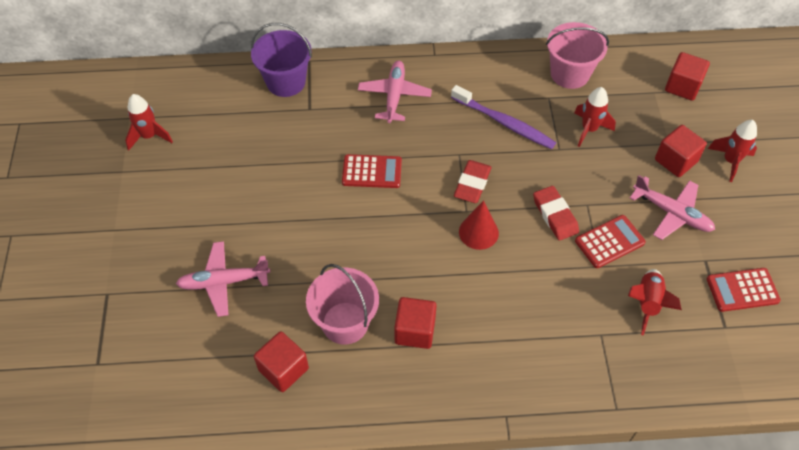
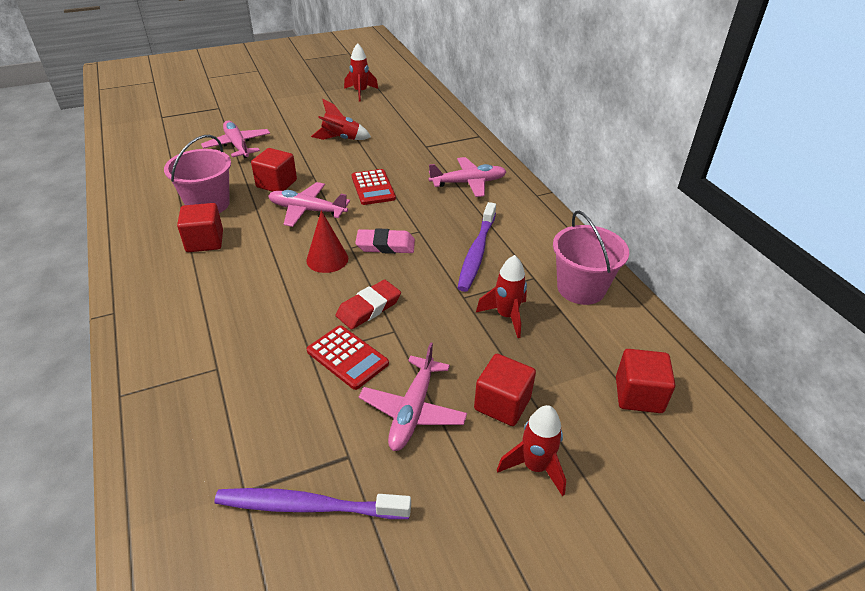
camera: 70 degrees right, 15 degrees down
purple bucket [251,23,312,97] -> none
red cube [254,332,309,392] -> red cube moved to [251,148,297,192]
red eraser [454,160,492,203] -> pink eraser [355,228,415,254]
red rocket [628,269,682,336] -> red rocket moved to [311,99,371,140]
red calculator [707,268,781,312] -> purple toothbrush [214,488,411,519]
none -> pink plane [268,182,350,227]

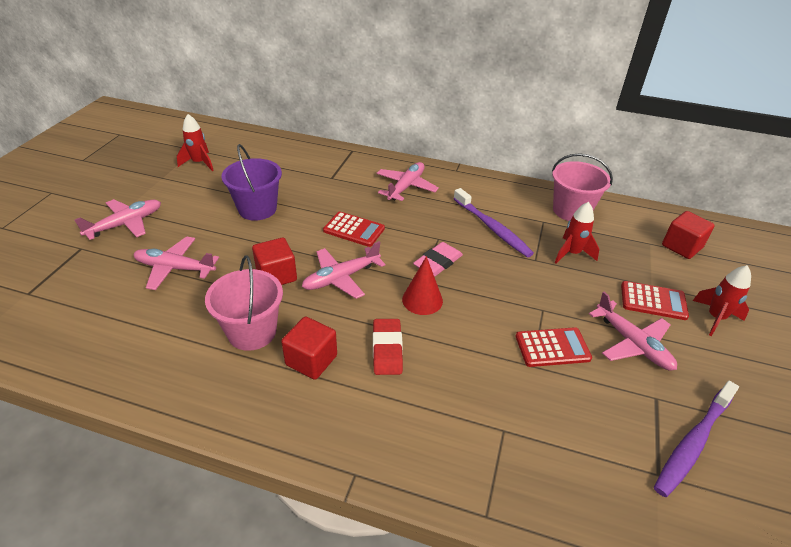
camera: 50 degrees left, 0 degrees up
red rocket [311,99,371,140] -> purple bucket [221,144,282,221]
red eraser [336,280,401,330] -> red eraser moved to [373,319,403,375]
red cube [474,354,536,426] -> red calculator [621,281,689,320]
none -> pink plane [75,199,161,240]

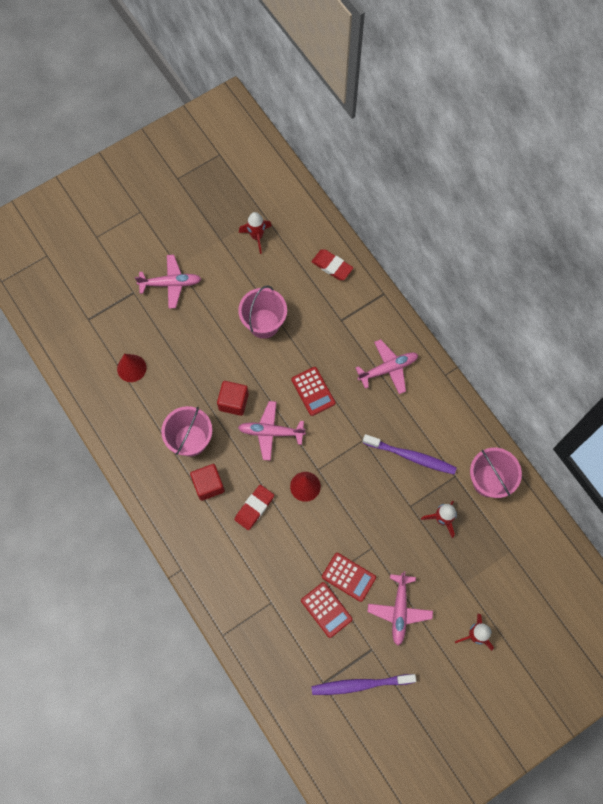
camera: 40 degrees right, 30 degrees up
pink plane [133,236,219,290] -> none
purple bucket [221,144,282,221] -> pink bucket [238,285,287,339]
pink eraser [413,242,463,277] -> none
purple toothbrush [453,188,534,257] -> purple toothbrush turned 75 degrees counterclockwise [363,434,457,475]
red calculator [621,281,689,320] -> red calculator moved to [301,582,353,638]
red cube [662,211,715,259] -> none
none -> red cone [117,354,146,382]
none -> red eraser [311,249,353,280]

